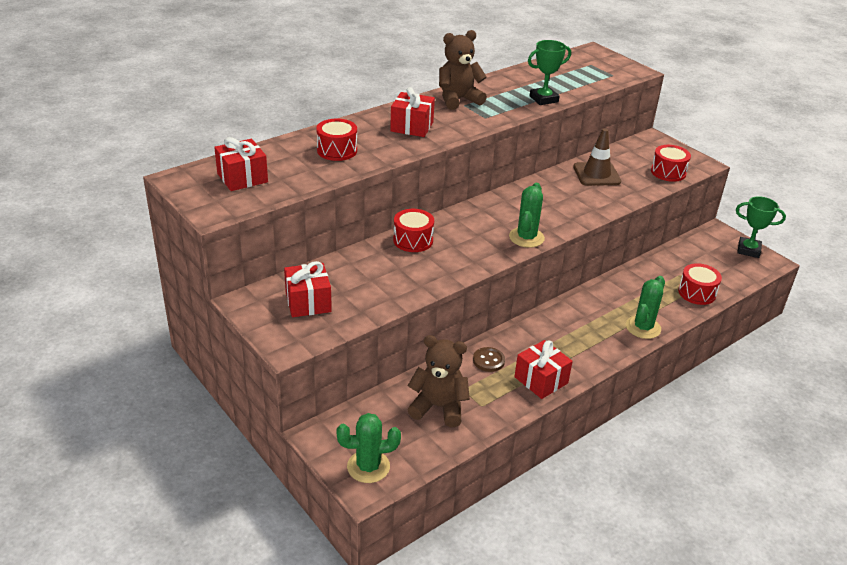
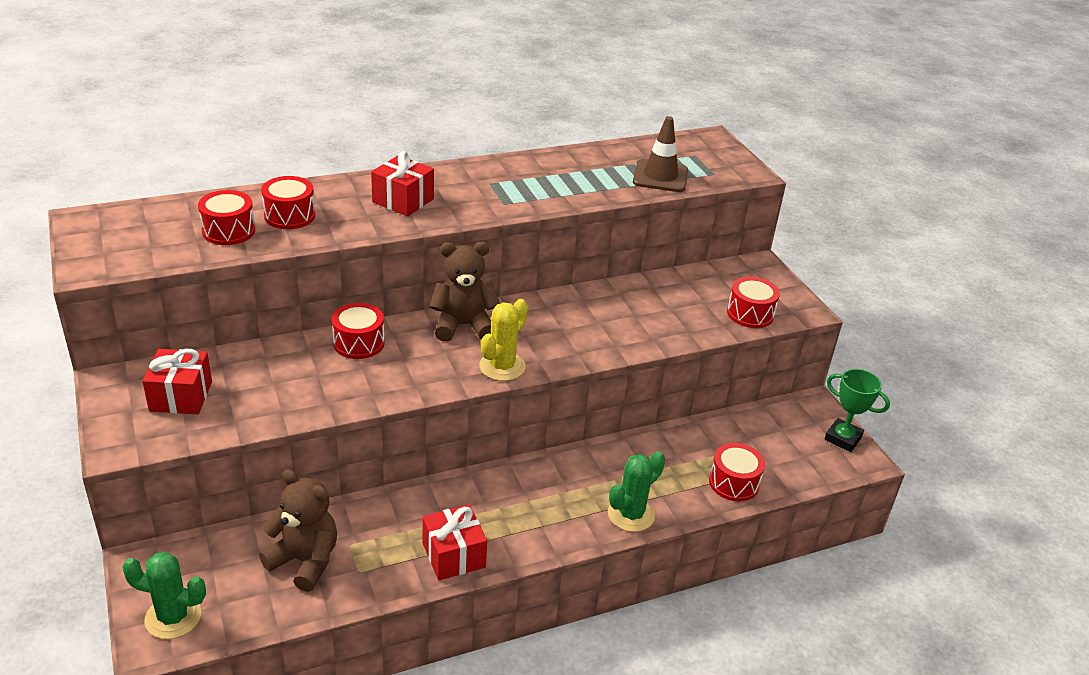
camera: 15 degrees right, 0 degrees up
red gift [214,137,268,191] -> none
brown teddy bear [439,30,487,110] -> brown teddy bear moved to [430,242,500,342]
brown button [473,347,505,372] -> none
green cactus [509,183,545,248] -> yellow cactus [479,299,528,381]
green trophy [528,40,571,105] -> none
brown traffic cone [573,128,621,186] -> brown traffic cone moved to [633,116,688,192]
none -> red drum [198,190,255,245]

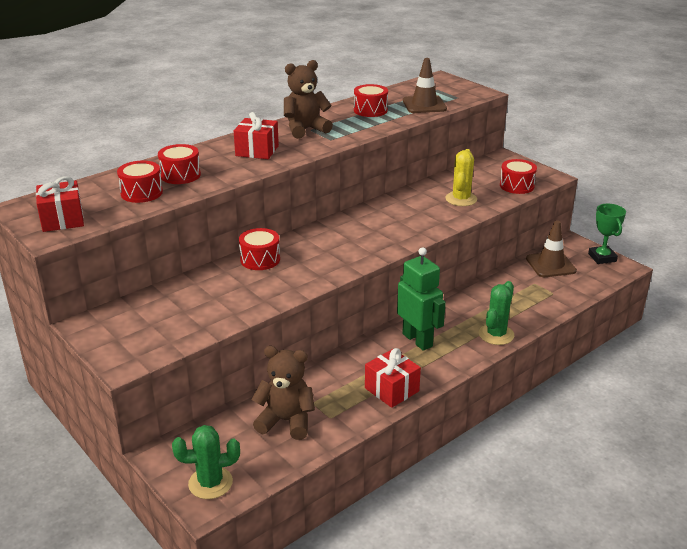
camera: 15 degrees left, 5 degrees down
red gift [142,349,212,414] -> red gift moved to [36,176,84,232]
brown teddy bear [430,242,500,342] -> brown teddy bear moved to [284,60,333,139]
yellow cactus [479,299,528,381] -> yellow cactus moved to [445,149,477,206]
red drum [709,443,765,502] -> red drum moved to [354,84,388,117]
green trophy [824,369,890,452] -> green trophy turned 60 degrees clockwise [588,204,626,264]
none -> green robot [397,247,446,351]
none -> brown traffic cone [526,220,577,277]

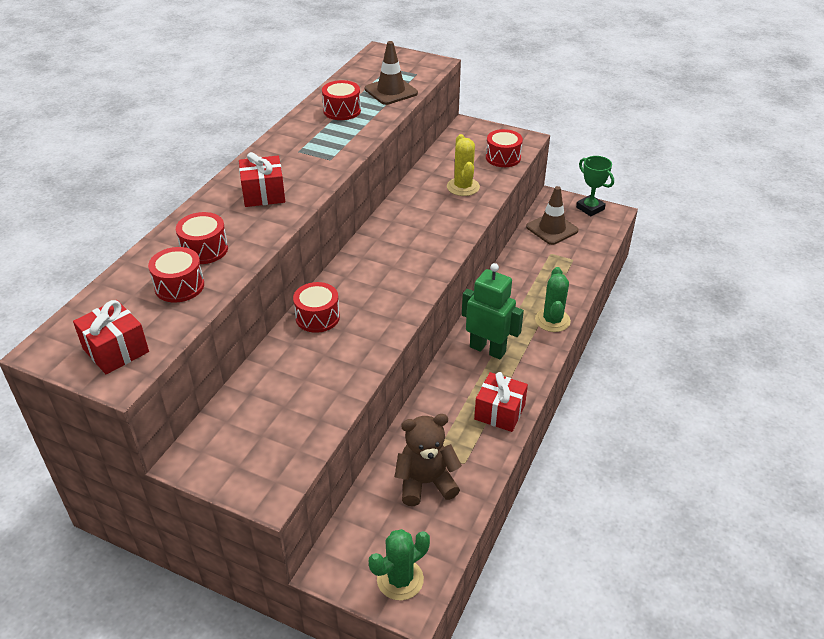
camera: 25 degrees left, 10 degrees up
brown teddy bear [284,60,333,139] -> none

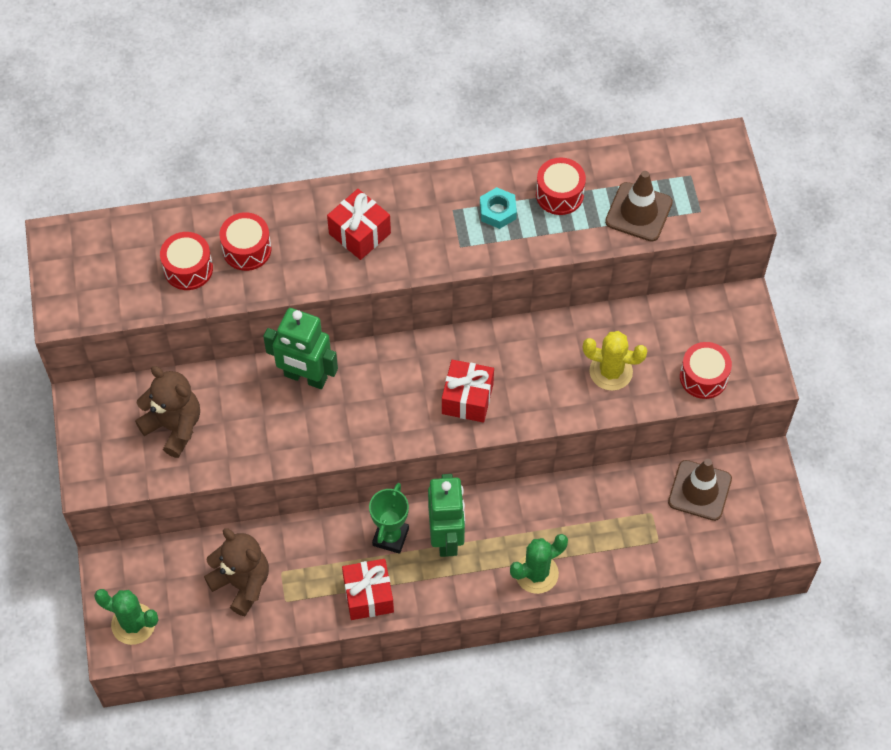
camera: 55 degrees right, 20 degrees up
red gift [73,300,149,374] -> red gift moved to [442,360,494,422]
red drum [293,282,340,333] -> green robot [263,308,338,389]
yellow cactus [447,134,480,196] -> yellow cactus turned 60 degrees clockwise [583,331,648,391]
green trophy [576,156,614,216] -> green trophy moved to [369,483,409,554]
none -> brown teddy bear [135,366,200,458]
none -> turquoise nut [480,187,517,229]

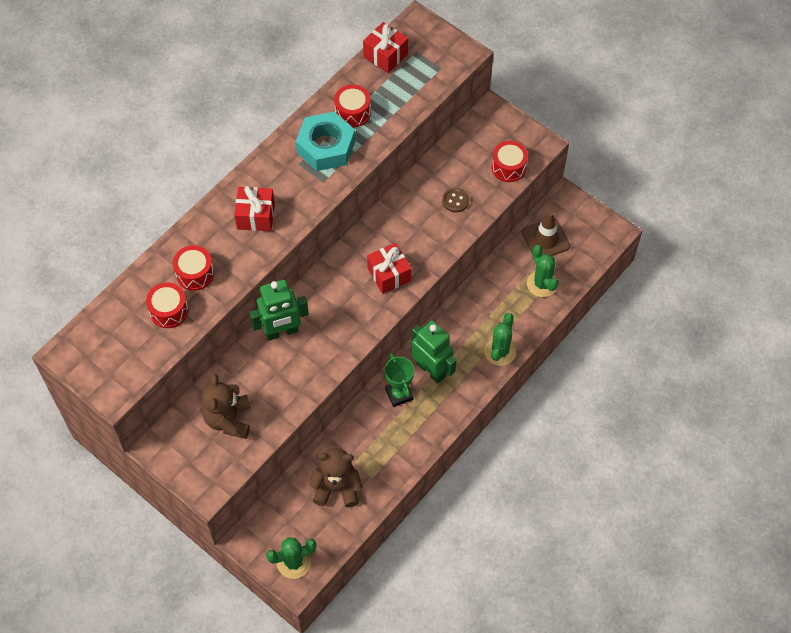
camera: 40 degrees left, 0 degrees up
brown teddy bear [135,366,200,458] -> brown teddy bear turned 90 degrees counterclockwise [202,374,251,439]
red gift [342,559,394,620] -> red gift moved to [363,22,408,73]
turquoise nut [480,187,517,229] -> turquoise nut [296,112,355,171], size x1.97
yellow cactus [583,331,648,391] -> brown button [442,188,469,213]
brown traffic cone [605,171,673,242] -> none
none -> green cactus [527,245,558,297]

